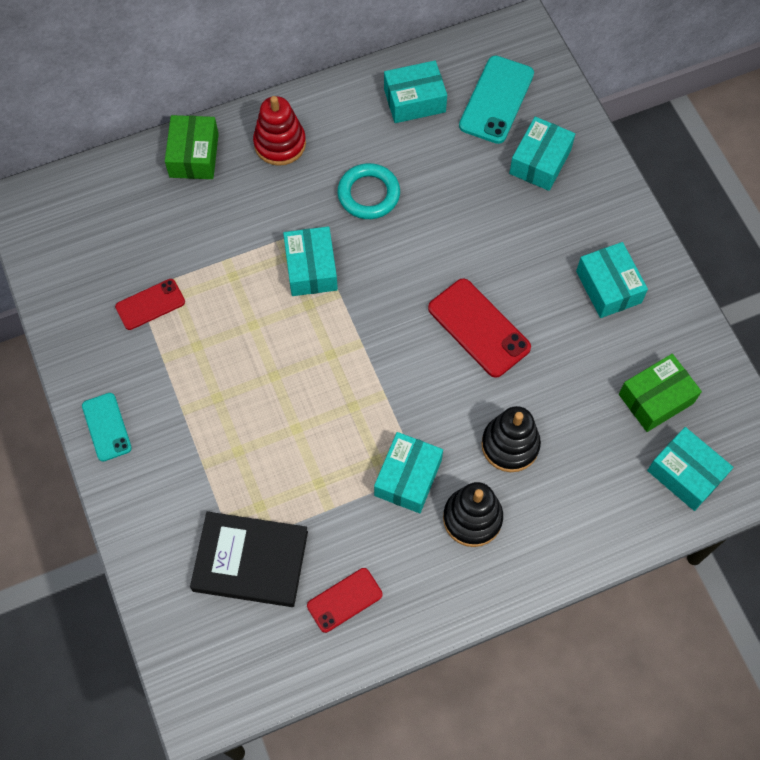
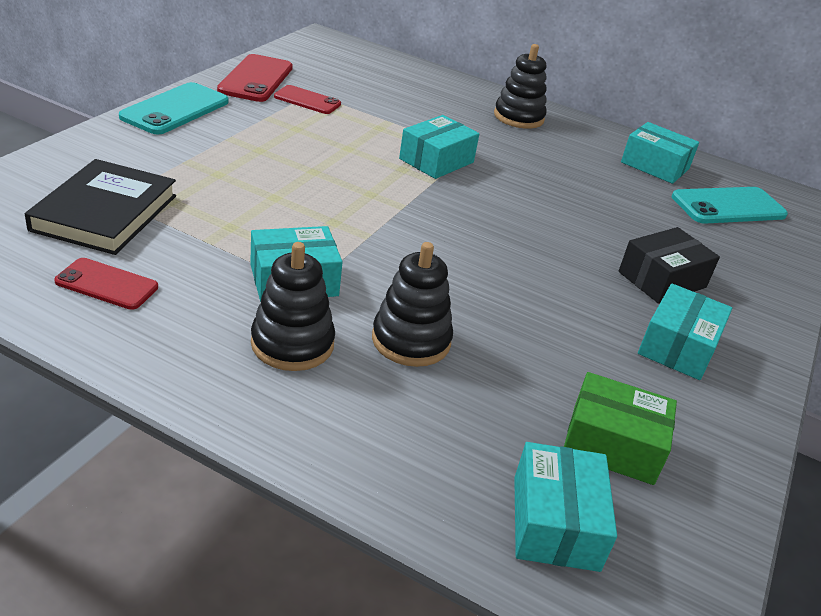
camera: 45 degrees right, 30 degrees down
turquoise phone [82,393,132,461] -> turquoise phone [119,82,228,134], size x1.60
green box [165,115,219,179] -> none
black book [190,512,308,607] -> black book turned 45 degrees clockwise [25,159,176,255]
red stacking toy [253,96,306,166] -> black stacking toy [494,44,547,129]
turquoise ring [337,163,400,219] -> none
red phone [428,279,531,378] -> red phone moved to [217,54,293,102]
turquoise box [509,117,575,191] -> none
none -> black box [619,227,720,304]

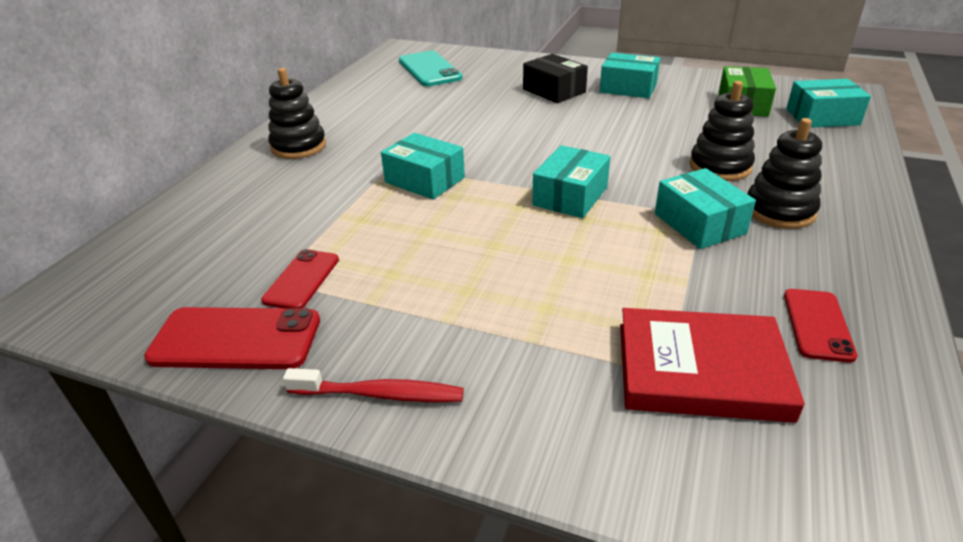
camera: 90 degrees left, 0 degrees up
black book [25,159,176,255] -> red book [620,308,805,423]
turquoise phone [119,82,228,134] -> red toothbrush [283,368,464,402]
turquoise box [621,122,699,184] -> turquoise box moved to [532,145,610,218]

